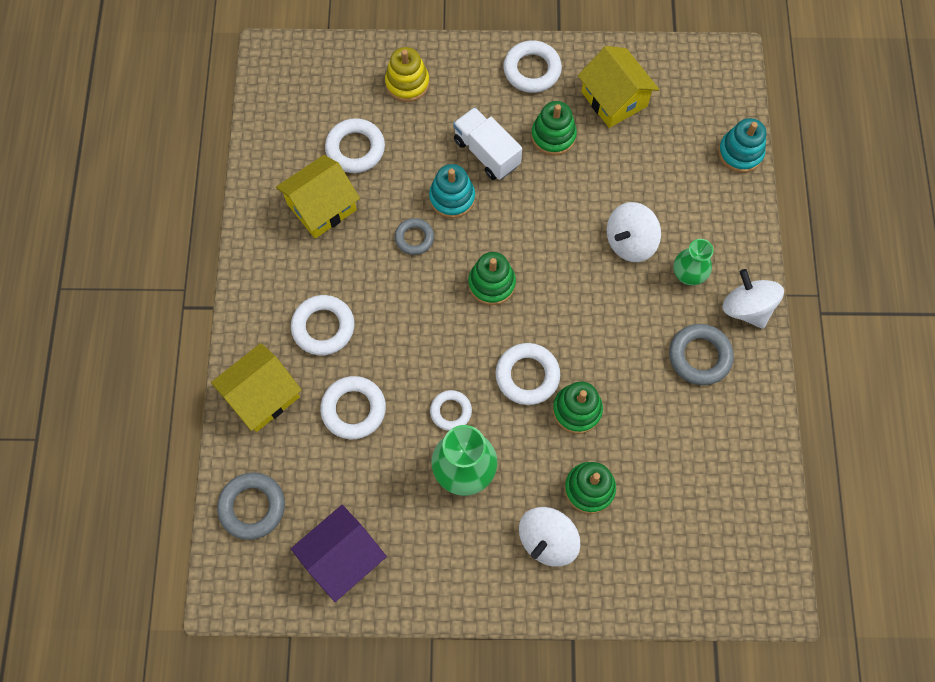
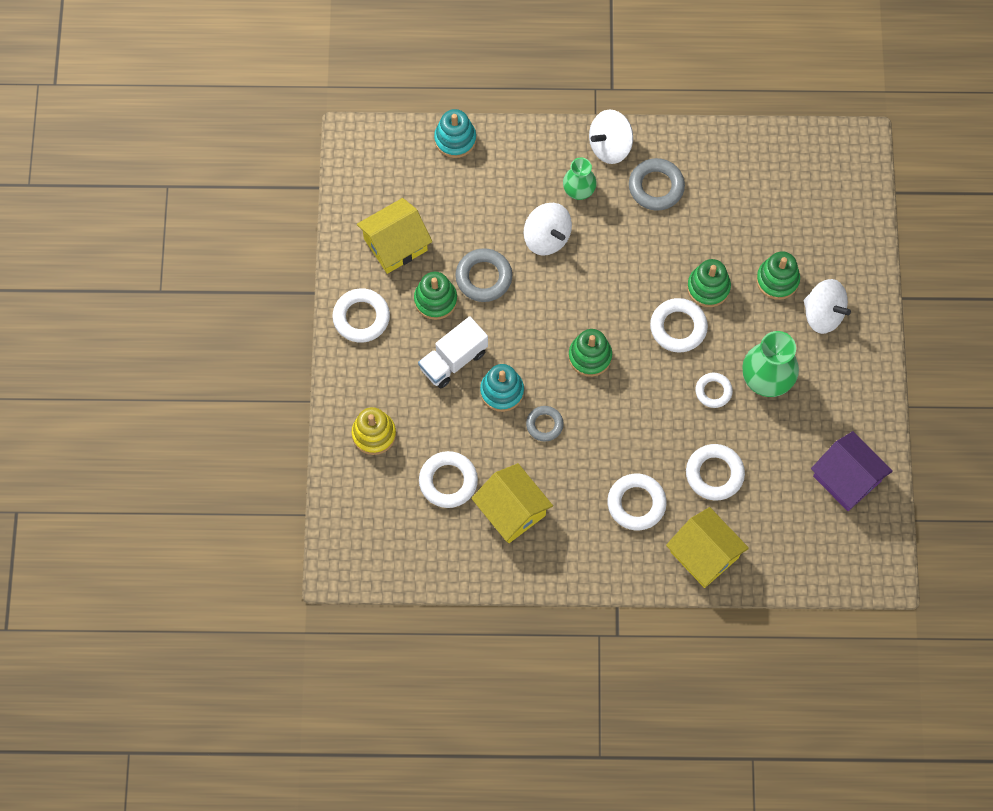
camera: 90 degrees left, 0 degrees up
grey ring [217,472,285,540] -> grey ring moved to [455,248,512,302]

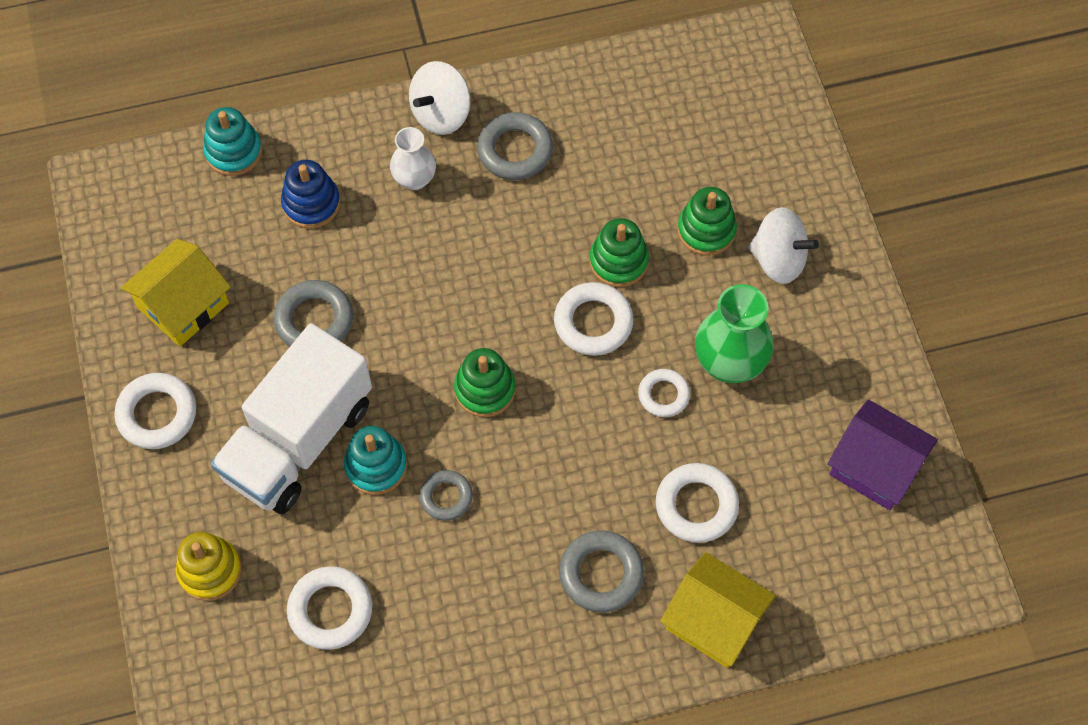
camera: 15 degrees left, 5 degrees down
green stacking toy [414,272,457,320] -> none
white truck [418,316,488,389] -> white truck [211,323,372,514], size x1.71
yellow house [471,463,553,543] -> none
white spinning top [524,203,572,256] -> none
green vase [563,158,597,200] -> white vase [390,127,436,190]
white ring [607,474,667,530] -> grey ring [559,530,644,612]
none -> blue stacking toy [281,160,340,229]

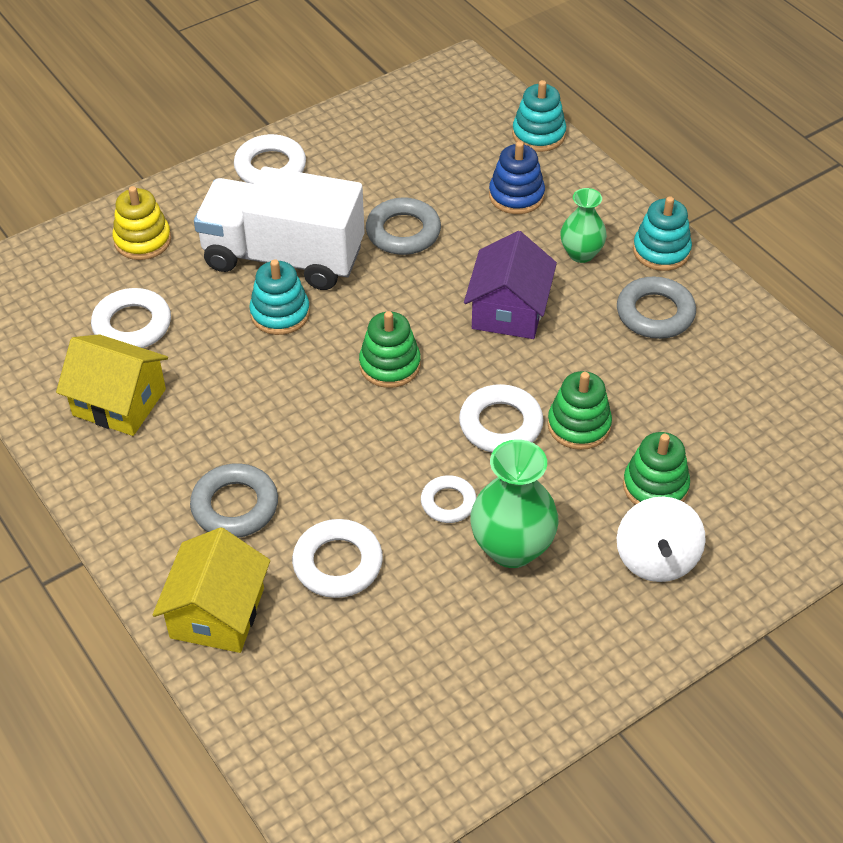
camera: 70 degrees right, 15 degrees down
yellow house [121,239,231,346] -> yellow house moved to [56,334,168,436]
white vase [390,127,436,190] -> green vase [560,188,607,263]
white spinning top [409,61,470,135] -> turquoise stacking toy [633,196,692,271]
grey ring [420,470,473,521] -> none
purple house [828,399,938,510] -> purple house moved to [464,231,557,339]

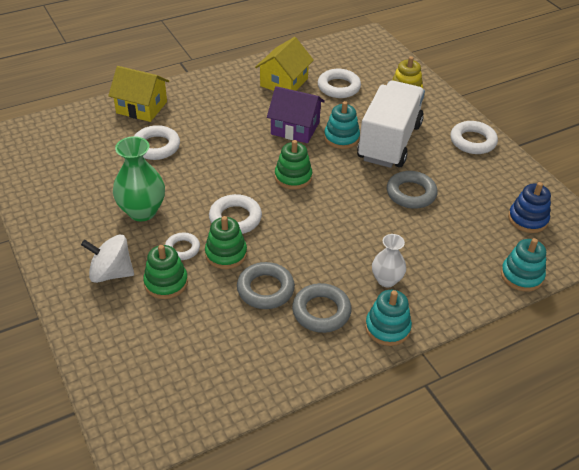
camera: 95 degrees right, 5 degrees down
grey ring [190,463,278,538] -> grey ring moved to [237,262,295,309]
white ring [421,475,477,523] -> white ring moved to [165,233,200,260]
purple house [464,231,557,339] -> purple house moved to [267,86,325,143]
blue stacking toy [489,141,545,214] -> blue stacking toy moved to [508,182,551,233]
green vase [560,188,607,263] -> white vase [372,234,406,287]

